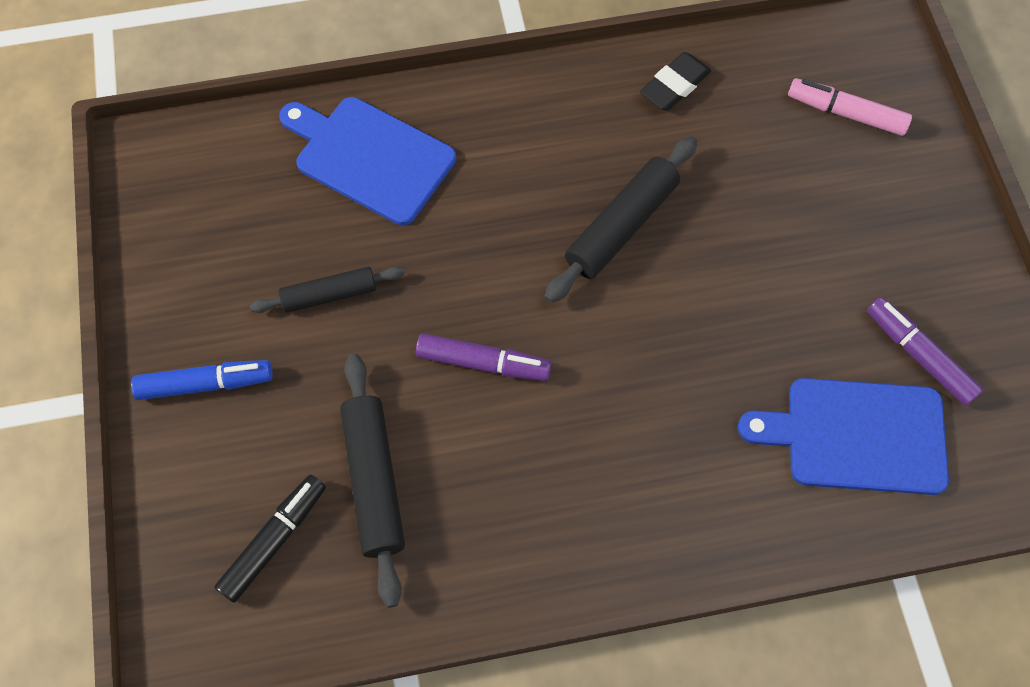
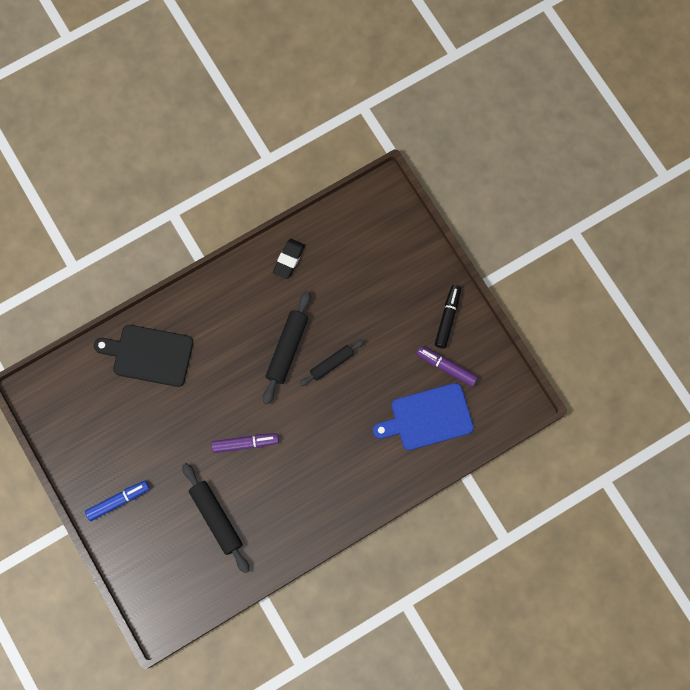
camera: 20 degrees left, 10 degrees up
black marker [214,475,326,603] -> black marker moved to [435,285,461,349]
black rolling pin [250,266,405,313] -> black rolling pin moved to [299,339,364,386]
blue cutting board [279,97,456,225] -> black cutting board [94,325,193,387]
pink marker [788,78,912,136] -> none

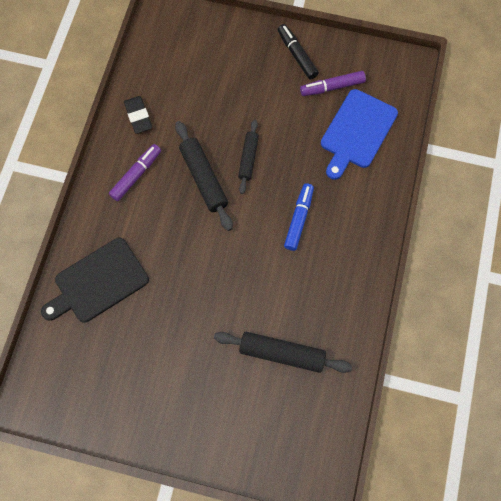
camera: 45 degrees left, 5 degrees down
blue marker [85,481,150,521] -> blue marker moved to [284,183,314,251]
purple marker [212,433,279,453] -> purple marker moved to [109,144,161,201]

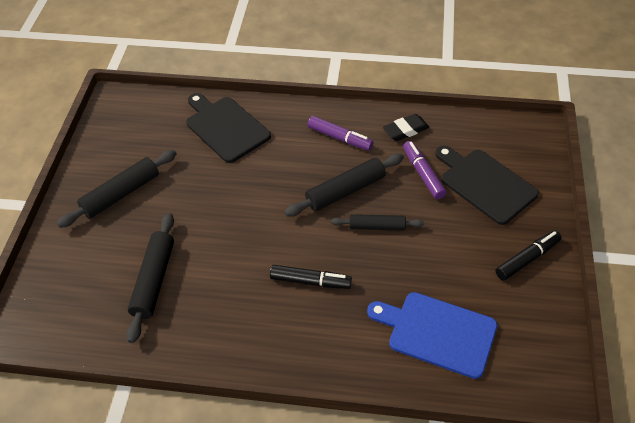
camera: 85 degrees right, 20 degrees down
blue marker [284,183,314,251] -> black marker [270,265,352,289]
purple marker [300,71,366,96] -> purple marker moved to [403,141,446,199]
none -> black rolling pin [57,150,177,228]
none -> black cutting board [435,146,539,225]

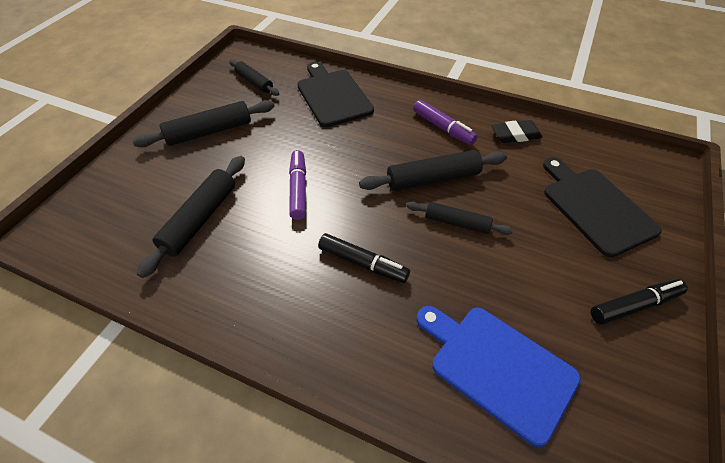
camera: 15 degrees right, 0 degrees up
purple marker [403,141,446,199] -> purple marker moved to [289,150,306,220]
none -> black rolling pin [229,59,279,96]

